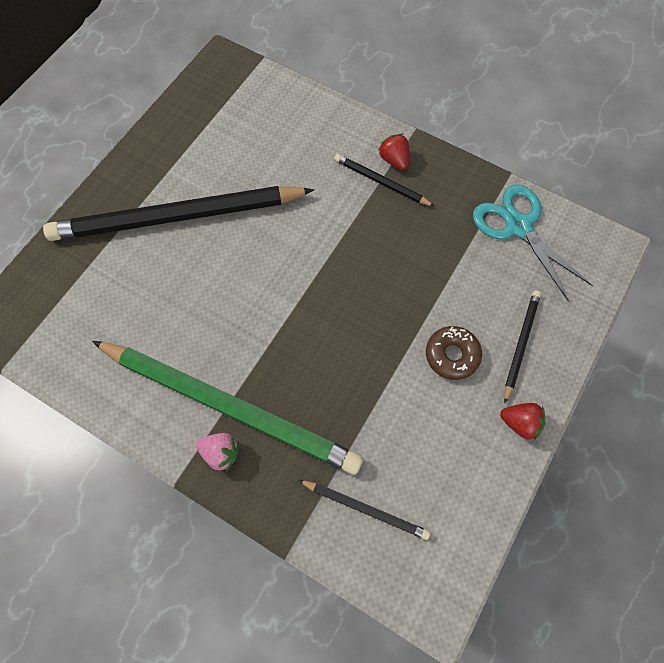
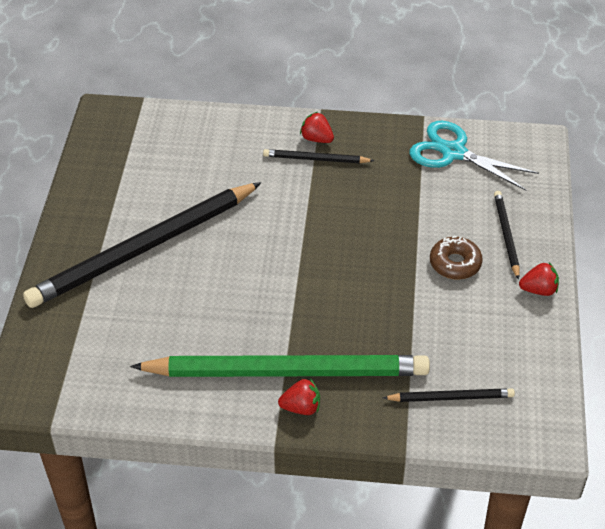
camera: 25 degrees left, 20 degrees down
pink strawberry [196,433,239,471] -> red strawberry [278,378,320,415]

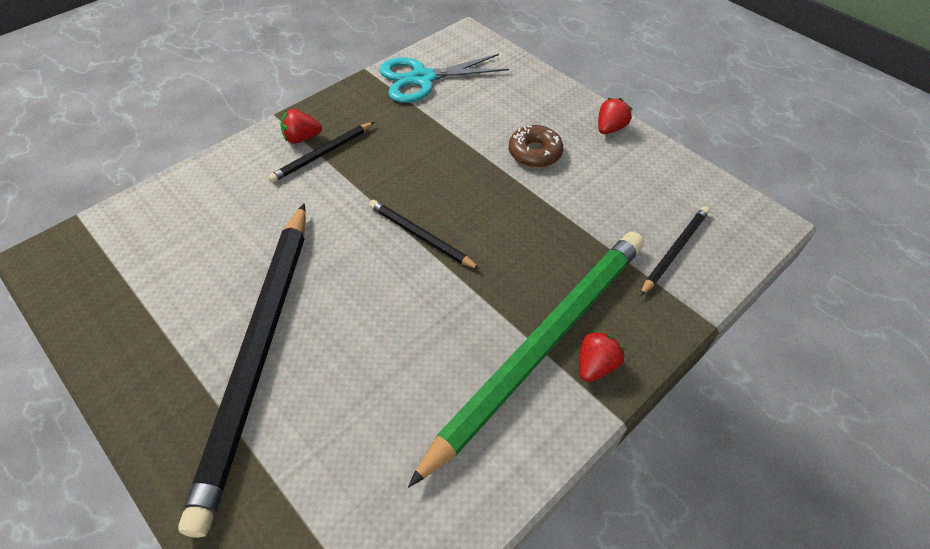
camera: 50 degrees left, 5 degrees up
black pencil [494,191,520,280] -> black pencil moved to [369,200,480,269]

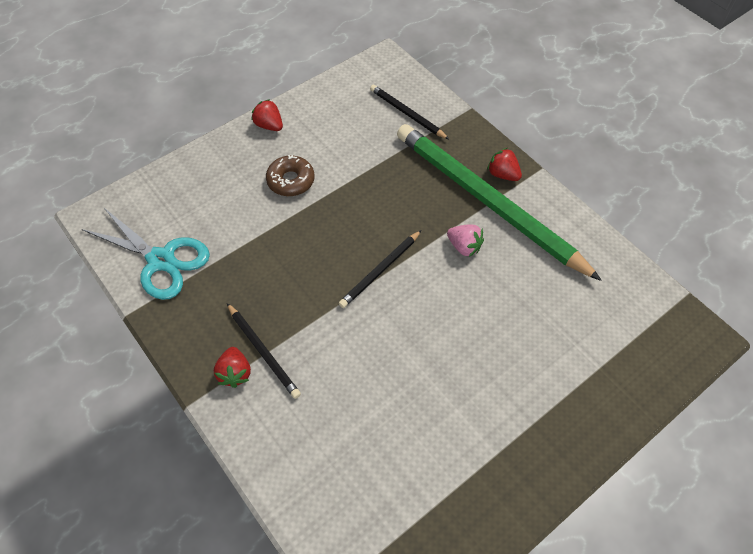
camera: 85 degrees left, 5 degrees up
black pencil [178,203,306,538] -> none
turquoise scissors [380,54,509,103] -> turquoise scissors turned 45 degrees counterclockwise [82,207,210,300]
none -> pink strawberry [447,224,484,257]

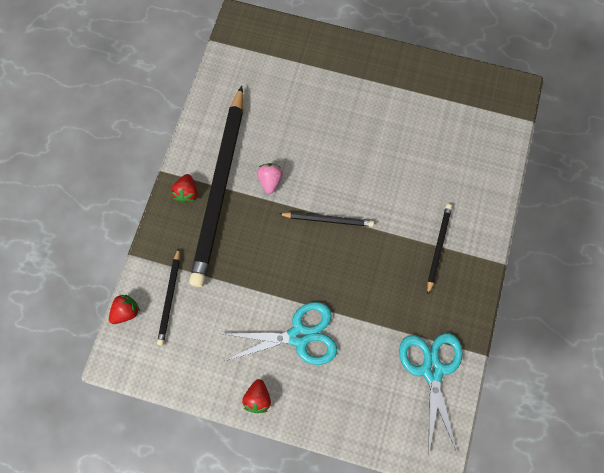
camera: 125 degrees left, 15 degrees up
red strawberry [214,347,251,388] -> red strawberry moved to [109,295,140,324]
brown donut [266,155,314,196] -> turquoise scissors [224,302,337,365]
green pencil [397,124,602,281] -> black pencil [189,85,243,287]

